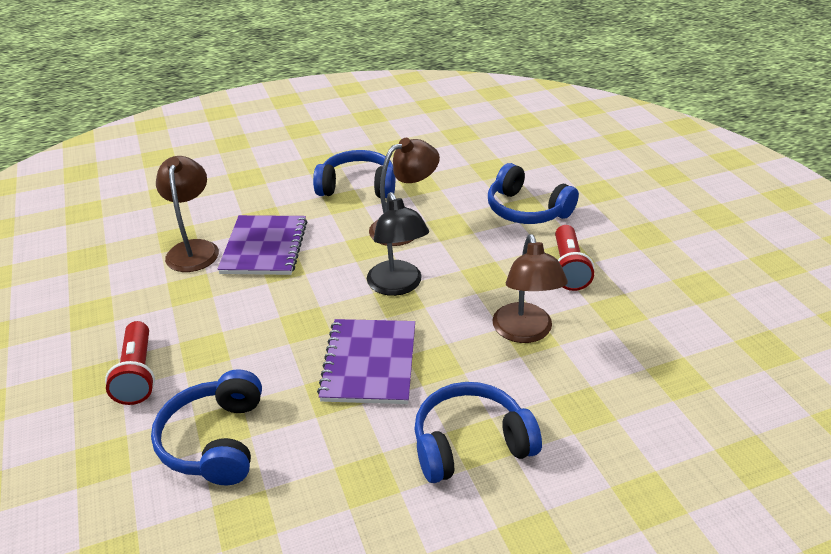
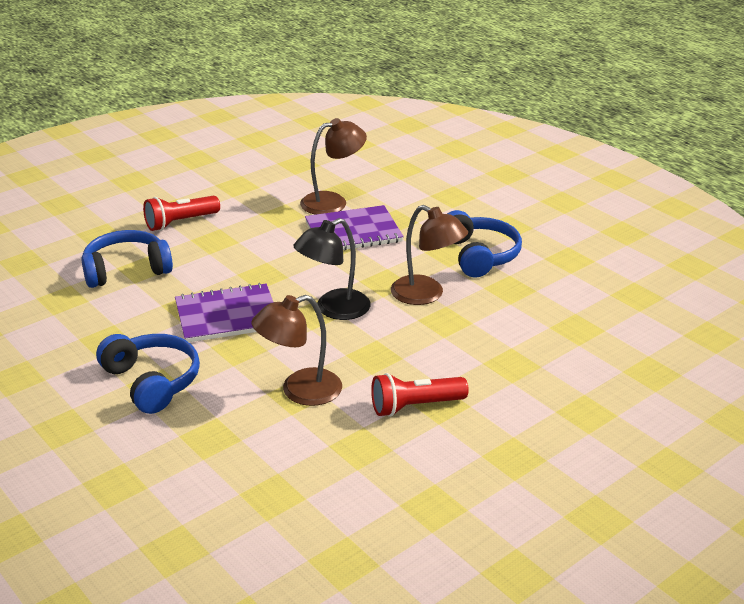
camera: 70 degrees right, 5 degrees down
blue headphones [488,163,579,224] -> none

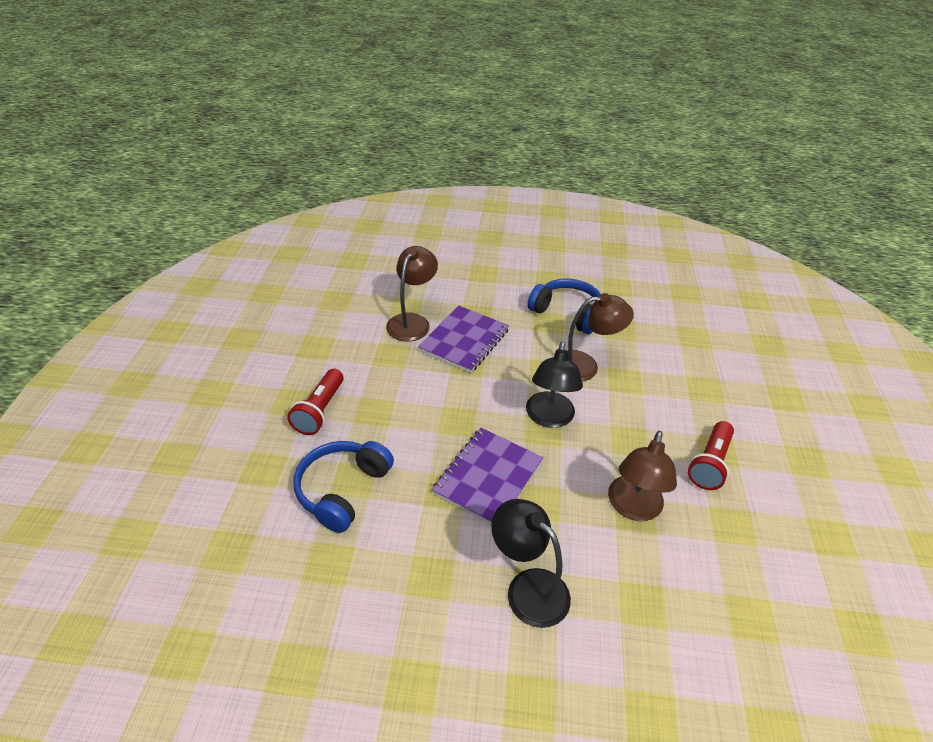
camera: 45 degrees left, 10 degrees up
blue headphones [96,334,200,414] -> black lamp [491,499,571,628]

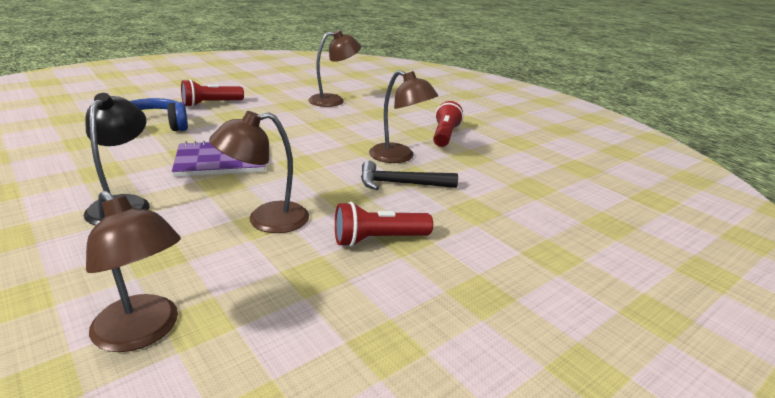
camera: 45 degrees right, 15 degrees down
purple notebook [418,305,509,373] -> none
black lamp [526,342,583,428] -> none
blue headphones [527,279,601,334] -> red flashlight [433,101,463,147]
none -> brown lamp [86,191,181,352]
none -> black hammer [361,160,458,190]

